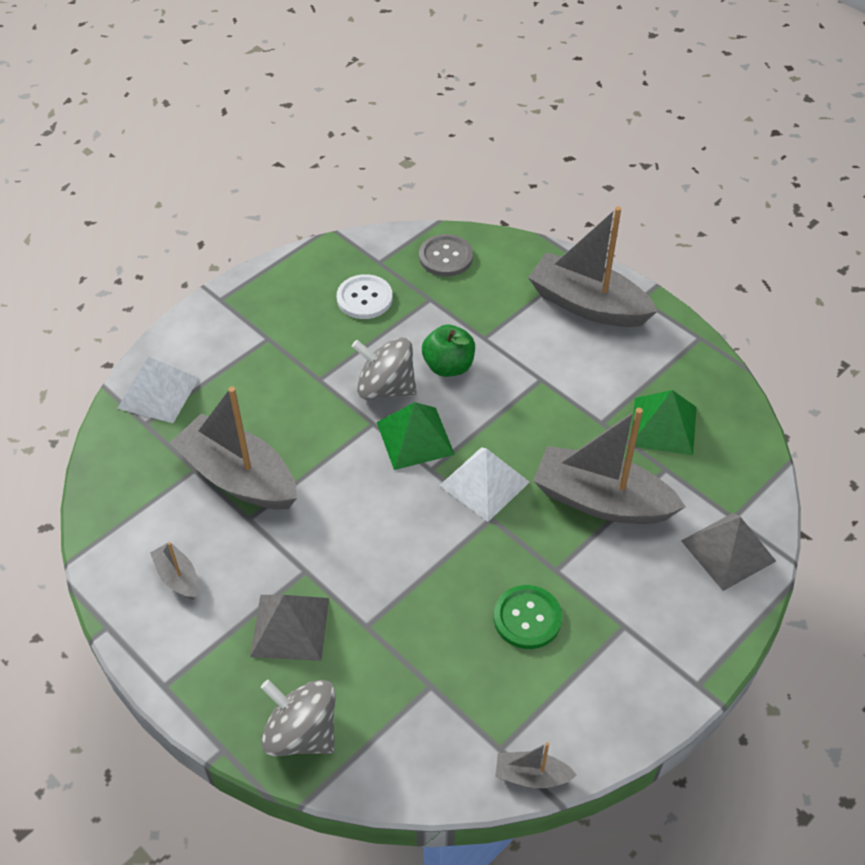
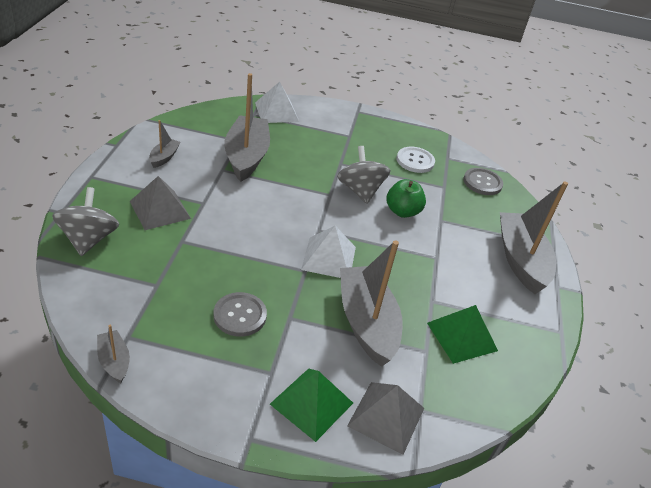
camera: 50 degrees right, 10 degrees down
green pyramid [377,402,455,470] -> green pyramid moved to [270,368,353,442]
green button [494,585,562,649] -> grey button [213,292,267,337]

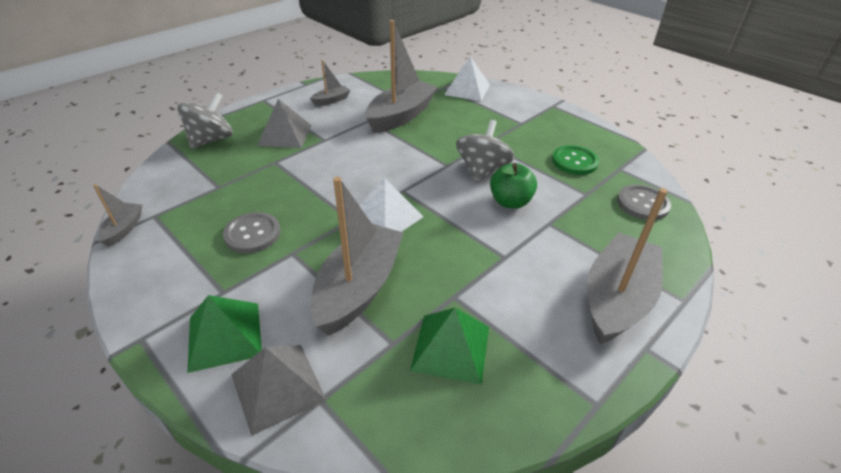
camera: 40 degrees right, 0 degrees up
white button [397,147,435,173] -> green button [552,145,599,175]

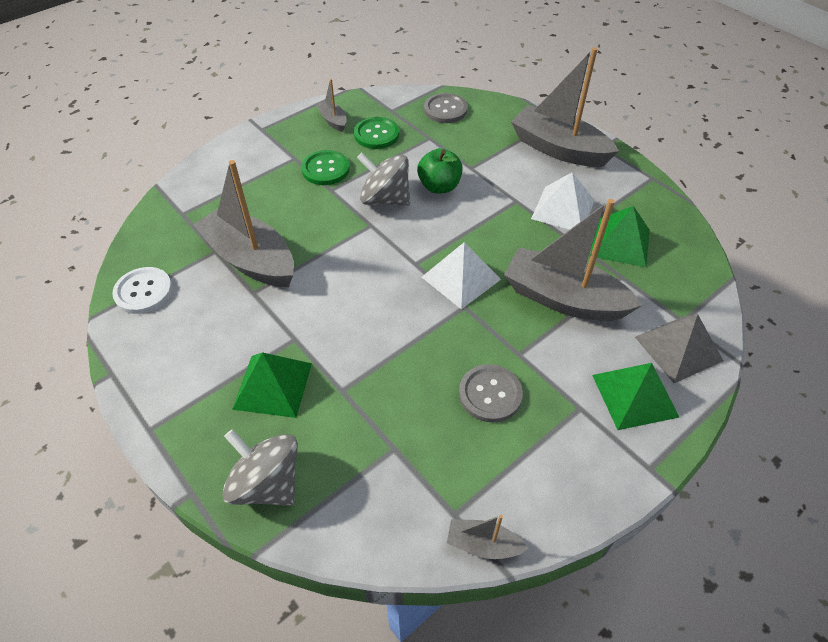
camera: 85 degrees left, 10 degrees up
grey pyramid [257,99,312,148] -> green pyramid [232,352,312,418]
grey boat [310,60,350,106] -> grey boat moved to [316,79,347,132]
white pyramid [444,56,490,101] -> white pyramid moved to [531,172,595,230]
none -> white button [112,267,172,314]
none -> green button [301,150,350,185]

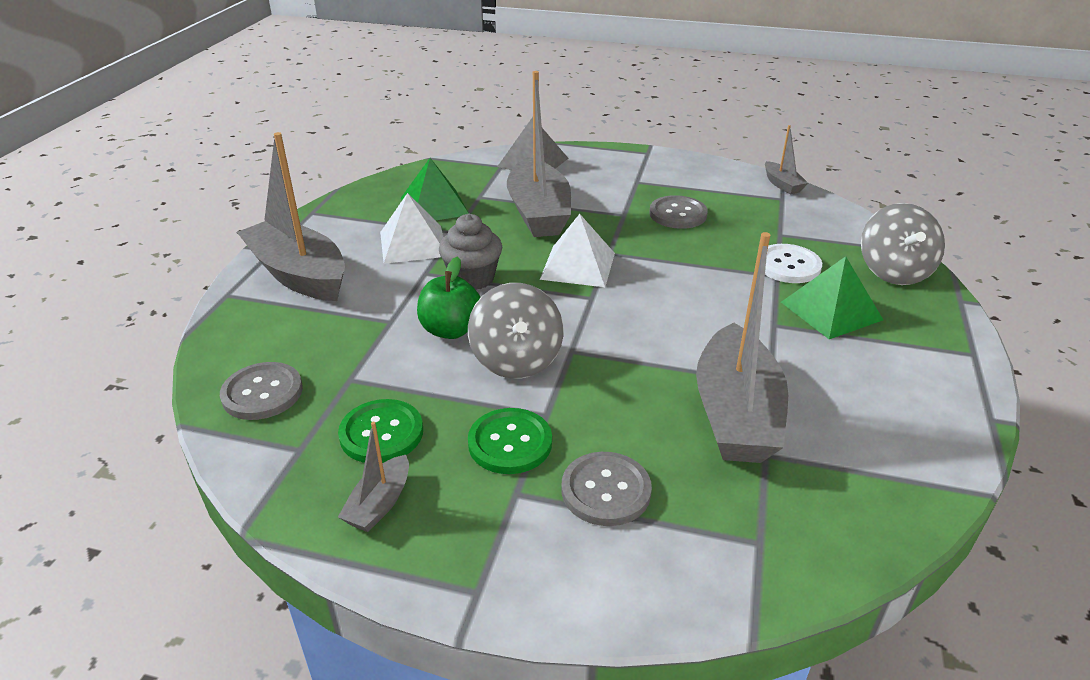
camera: 125 degrees left, 15 degrees down
white button [112,267,172,314] -> white button moved to [765,244,822,283]
grey boat [511,47,619,167] -> grey boat turned 135 degrees clockwise [237,132,345,301]
green pyramid [592,363,680,430] -> none
none -> grey cupcake [439,214,502,290]
none -> grey button [561,452,652,526]

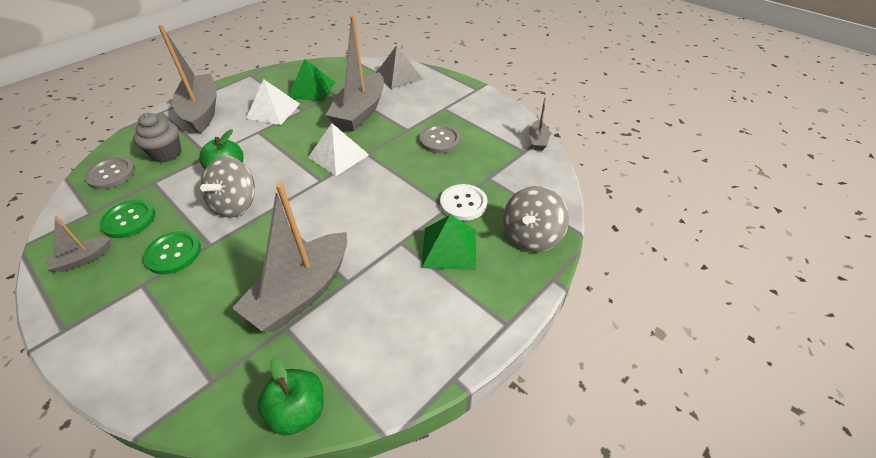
camera: 30 degrees right, 10 degrees up
grey cupcake [439,214,502,290] -> grey cupcake moved to [133,113,181,163]
grey button [561,452,652,526] -> none
none -> green apple [257,357,323,436]

